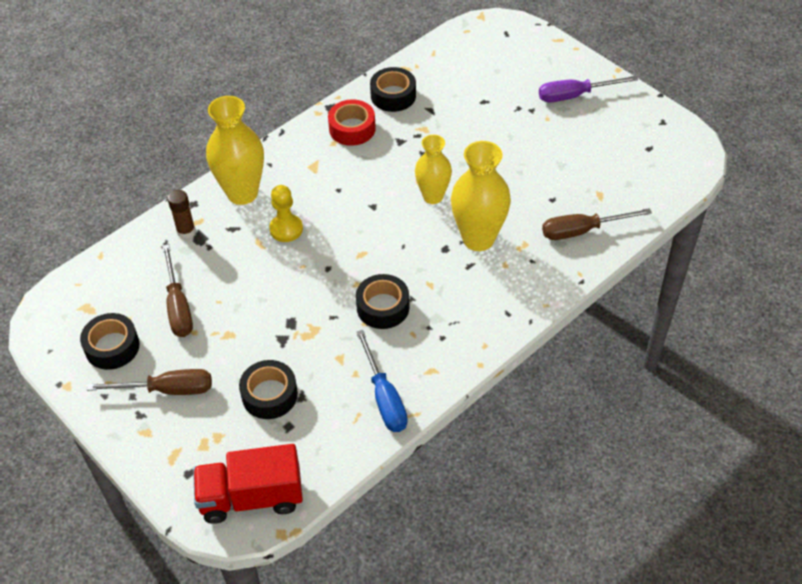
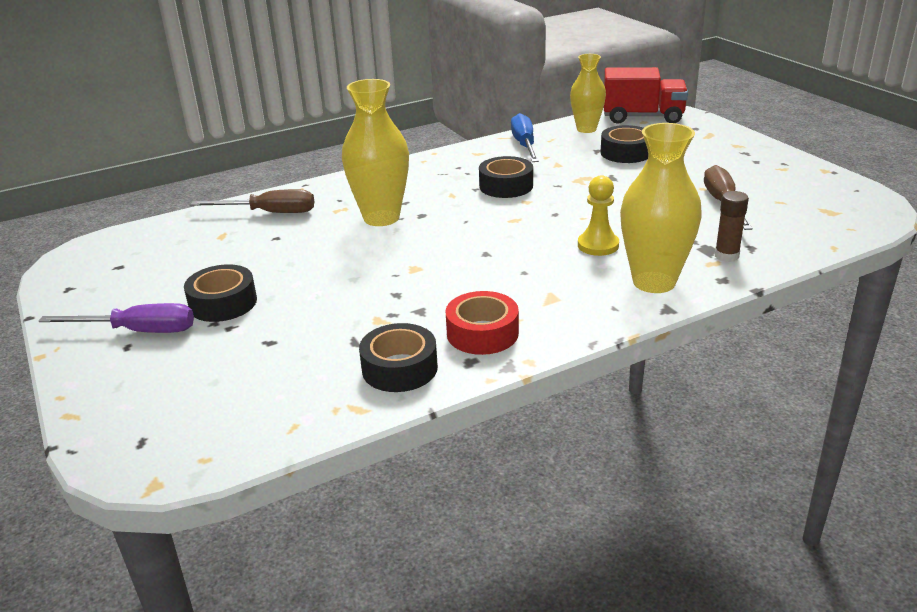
camera: 165 degrees left, 20 degrees down
black tape [80,313,140,370] -> black tape moved to [184,264,257,322]
brown screwdriver [87,369,212,395] -> none
yellow vase [415,135,452,204] -> yellow vase moved to [570,54,606,133]

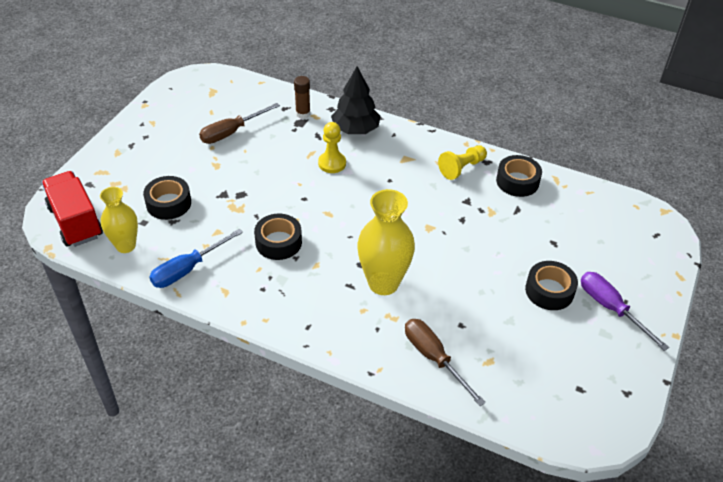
camera: 130 degrees left, 15 degrees up
red tape [445,291,519,355] -> yellow pawn [438,145,487,180]
yellow vase [620,123,702,293] -> black tree [331,66,381,134]

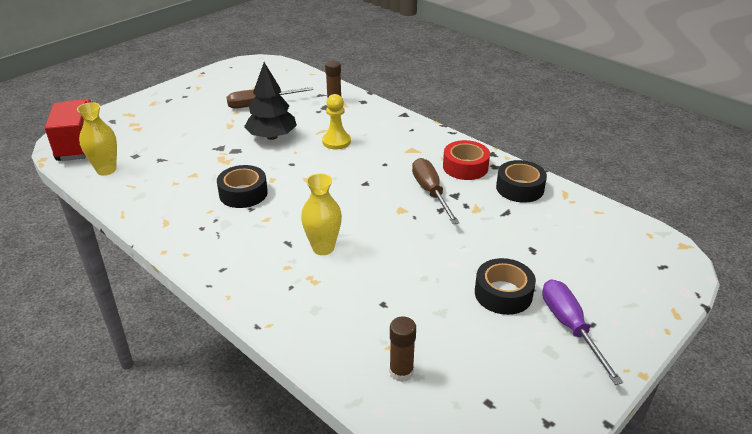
camera: 20 degrees right, 10 degrees down
black tape [143,176,191,220] -> none
blue screwdriver [149,229,243,288] -> none
black tree [331,66,381,134] -> black tree moved to [244,62,297,140]
yellow vase [357,189,415,295] -> yellow vase [301,173,342,255], size x0.65
brown screwdriver [405,319,486,406] -> brown screwdriver moved to [412,158,459,224]
yellow pawn [438,145,487,180] -> red tape [443,140,490,180]
none -> brown glue stick [389,317,416,382]

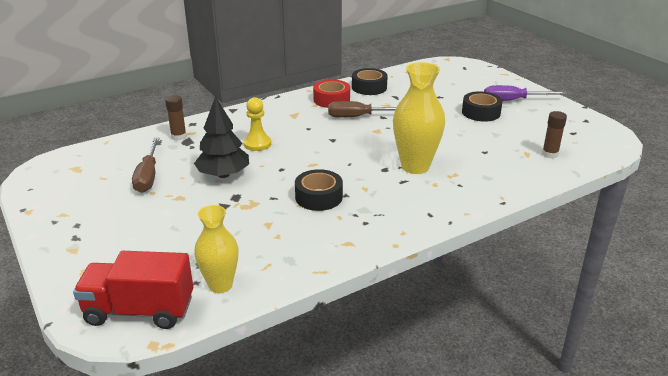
camera: 75 degrees left, 5 degrees down
yellow vase [301,173,342,255] -> yellow vase [393,62,445,174], size x1.54

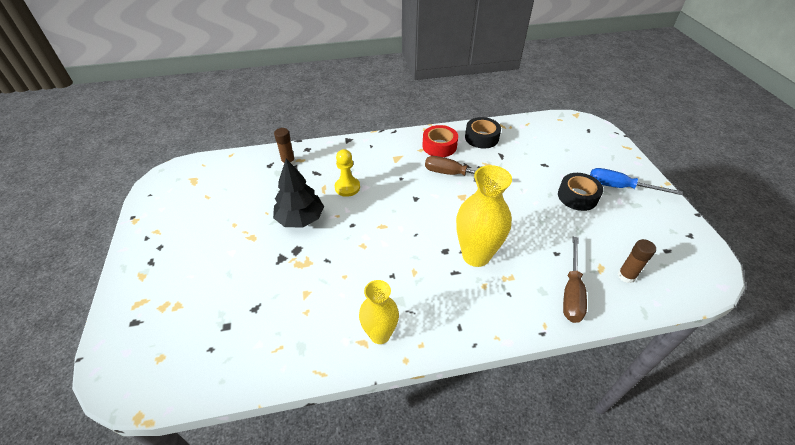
camera: 20 degrees right, 15 degrees up
red truck [73,251,193,329] -> none
brown screwdriver [132,137,160,193] -> brown screwdriver moved to [563,237,587,323]
yellow vase [194,205,239,293] -> yellow vase moved to [359,280,399,344]
black tape [295,169,343,211] -> none
purple screwdriver [484,85,566,101] -> blue screwdriver [590,168,682,195]

